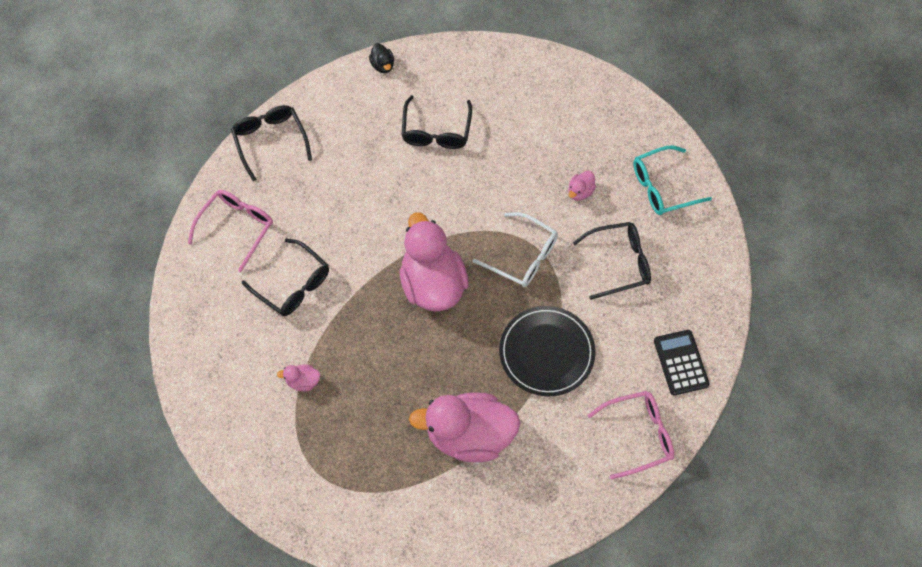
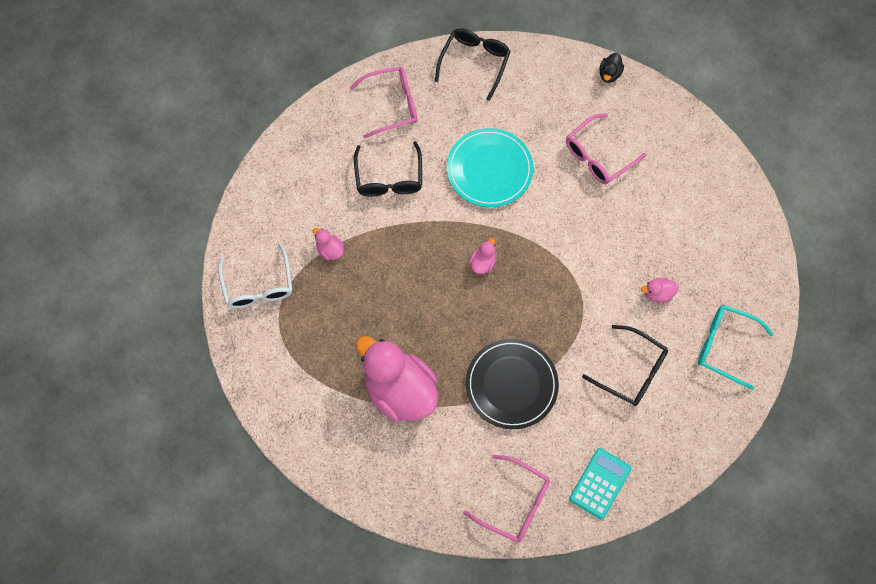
camera: 45 degrees right, 5 degrees up
pink duck [400,212,469,312] -> pink duck [469,238,496,274], size x0.40
black glasses [402,95,472,149] -> pink glasses [566,114,646,184]
white glasses [473,212,558,287] -> white glasses moved to [218,243,292,309]
black calculator [654,330,709,395] -> turquoise calculator [569,448,632,519]
none -> turquoise plate [447,128,533,207]

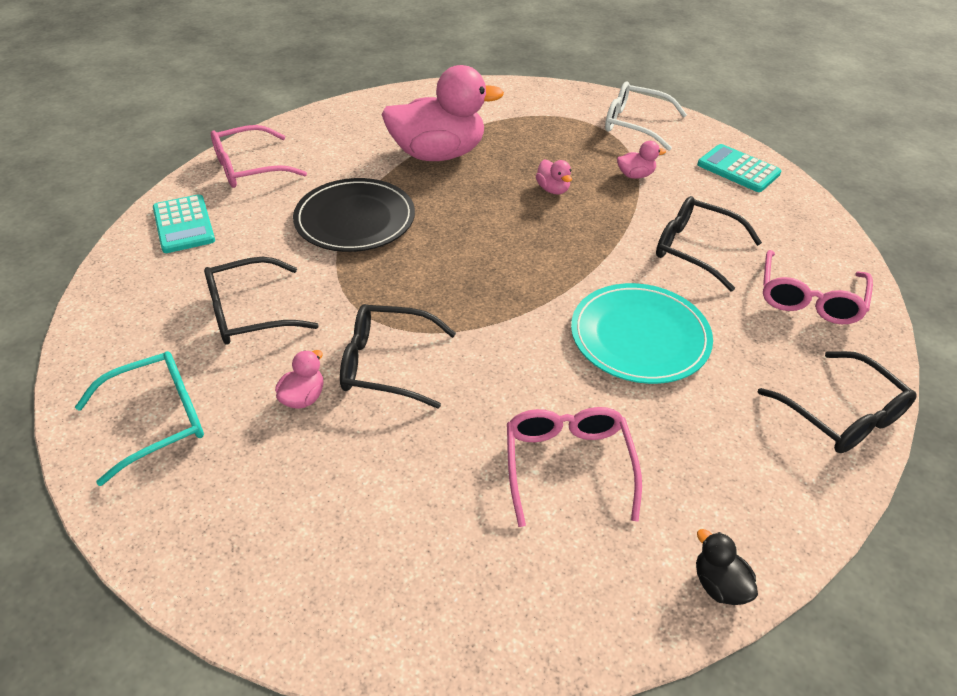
camera: 125 degrees right, 25 degrees down
pink duck [469,238,496,274] -> pink duck moved to [536,159,572,194]
none -> black glasses [340,304,456,409]
none -> turquoise calculator [697,144,781,192]

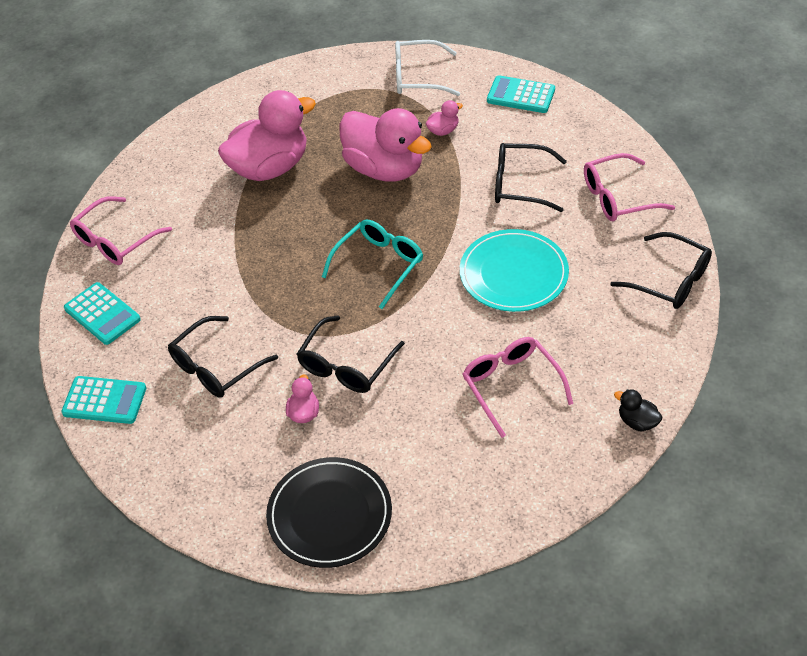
camera: 20 degrees left, 5 degrees up
turquoise glasses [75,351,204,486] -> turquoise glasses moved to [322,219,423,309]
black plate [293,178,415,252] -> black plate moved to [266,457,392,568]
black glasses [340,304,456,409] -> black glasses turned 45 degrees counterclockwise [297,316,405,393]
pink duck [536,159,572,194] -> pink duck [339,108,432,182], size x2.48
pink glasses [763,250,873,324] -> pink glasses turned 75 degrees clockwise [584,153,675,221]
none -> turquoise calculator [61,376,146,424]

